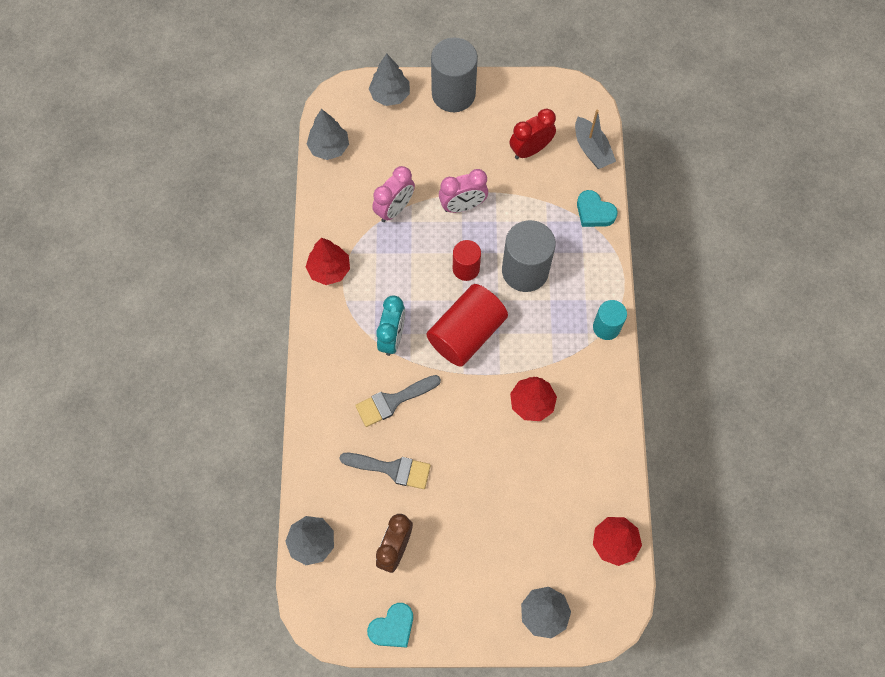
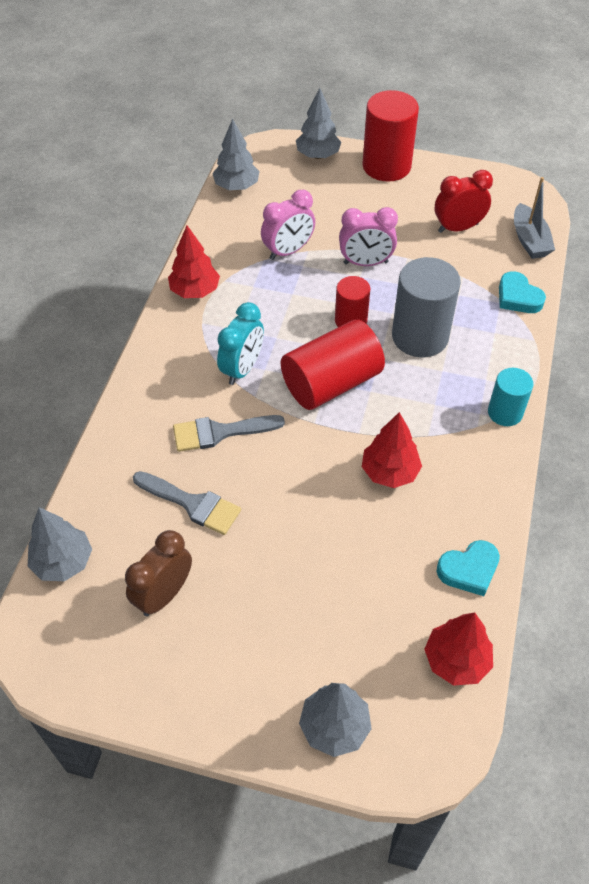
camera: 15 degrees right, 15 degrees down
turquoise heart [367,603,413,648] -> turquoise heart moved to [437,540,500,596]
grey cylinder [431,37,478,112] -> red cylinder [362,90,419,182]

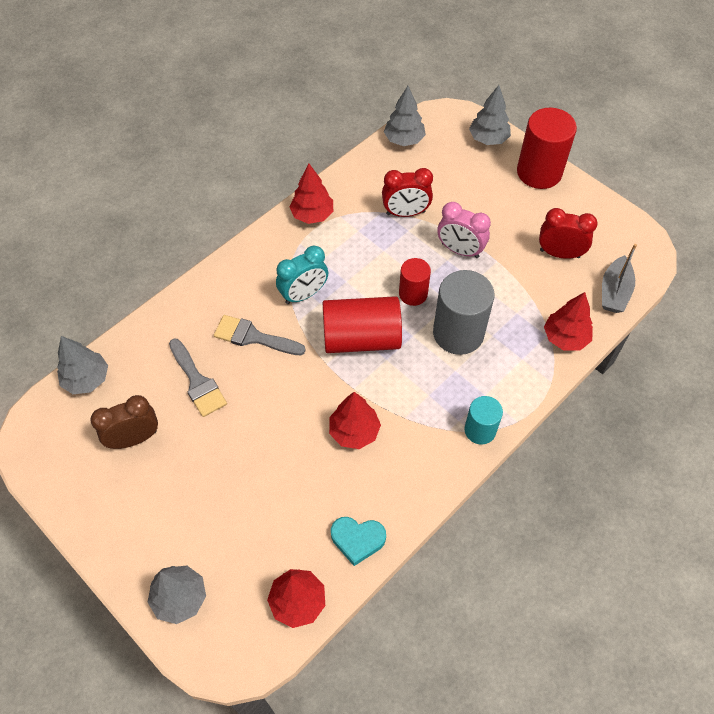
camera: 30 degrees right, 5 degrees up
pink clock [261,190,315,260] -> red clock [382,168,433,217]
turquoise heart [499,271,546,313] -> red tree [544,292,593,350]

